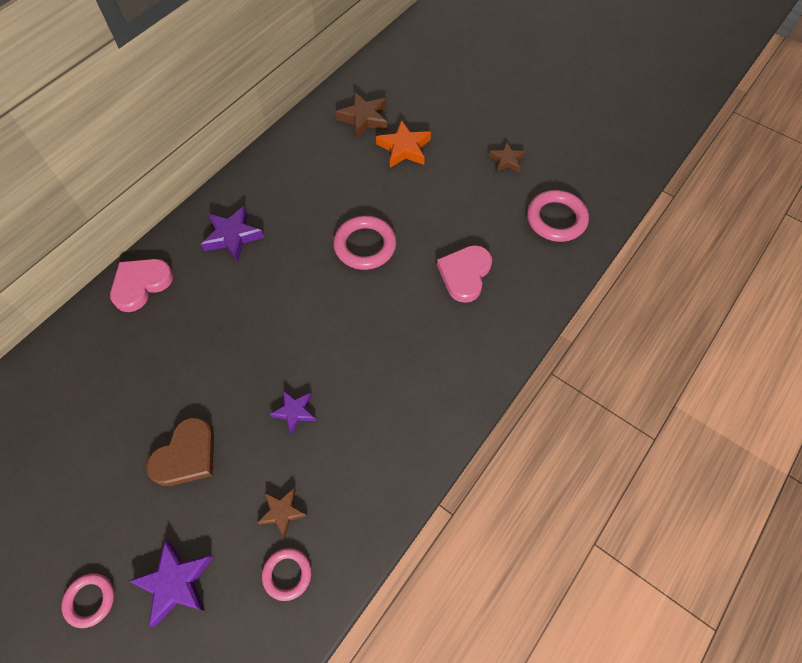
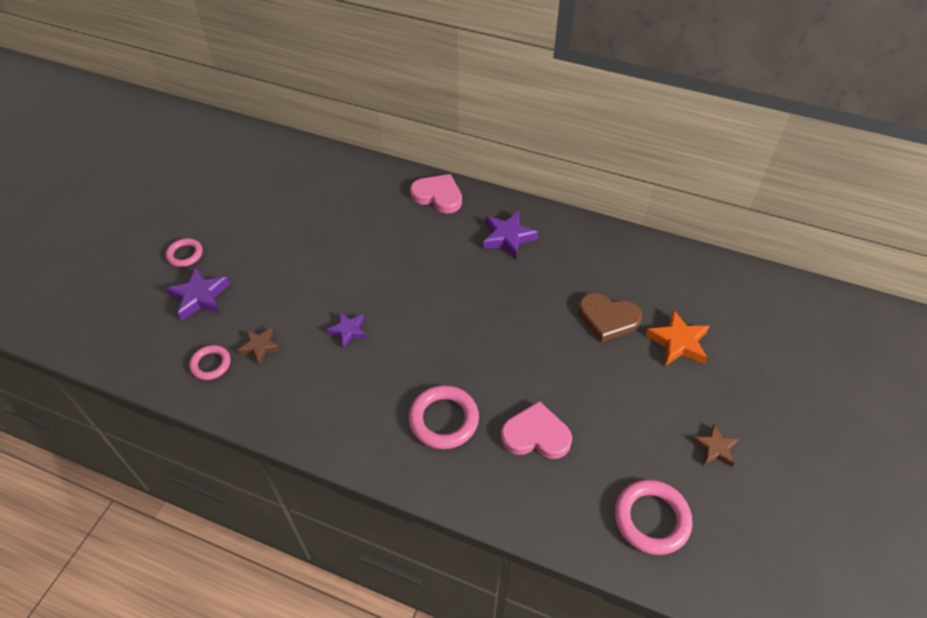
camera: 75 degrees right, 10 degrees down
brown heart [146,417,214,486] -> brown heart moved to [578,293,642,342]
pink ring [333,216,396,270] -> pink ring moved to [409,385,479,449]
brown star [335,92,388,139] -> none

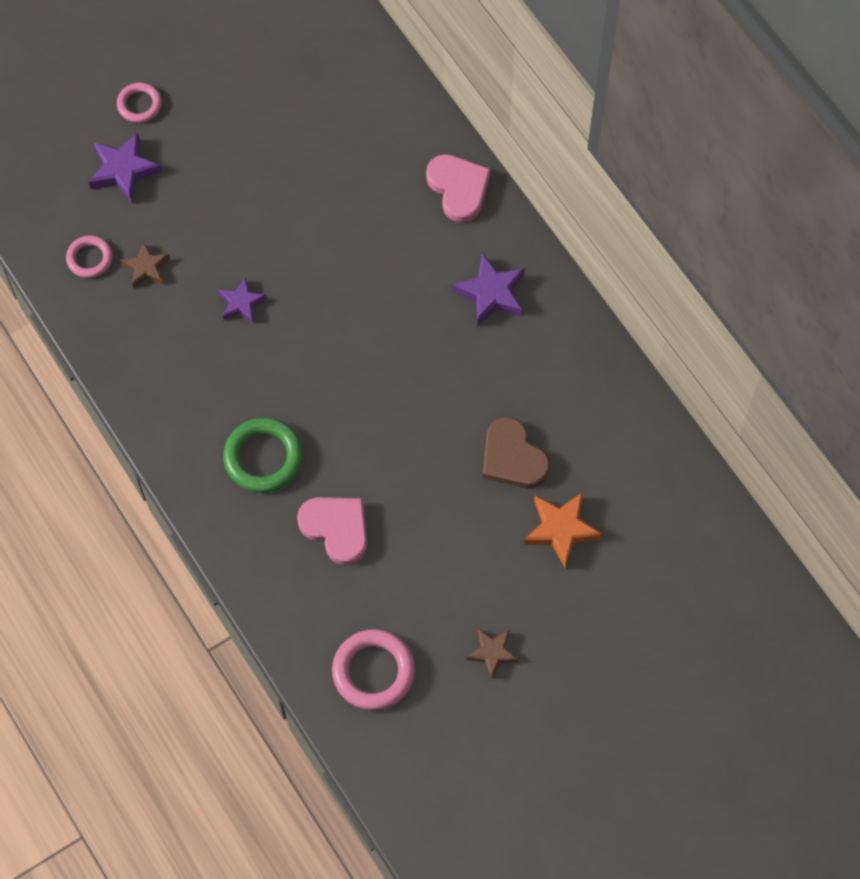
camera: 35 degrees right, 15 degrees up
pink ring [409,385,479,449] -> green ring [223,417,303,493]

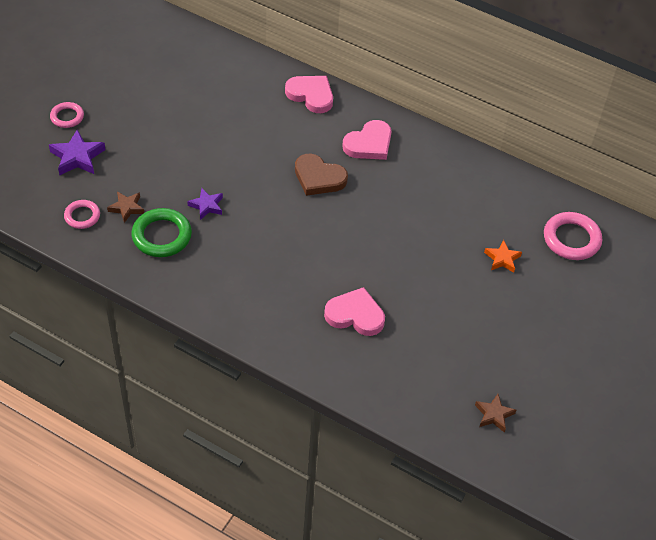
camera: 30 degrees left, 15 degrees down
green ring [223,417,303,493] -> green ring moved to [131,208,192,257]
pink ring [332,629,415,710] -> pink ring moved to [544,212,602,260]
purple star [452,253,525,326] -> pink heart [342,120,391,160]
brown star [467,629,518,679] -> brown star moved to [475,394,516,433]
brown heart [483,417,550,488] -> brown heart moved to [295,154,348,196]
orange star [524,492,603,568] -> orange star [484,240,522,273], size x0.65

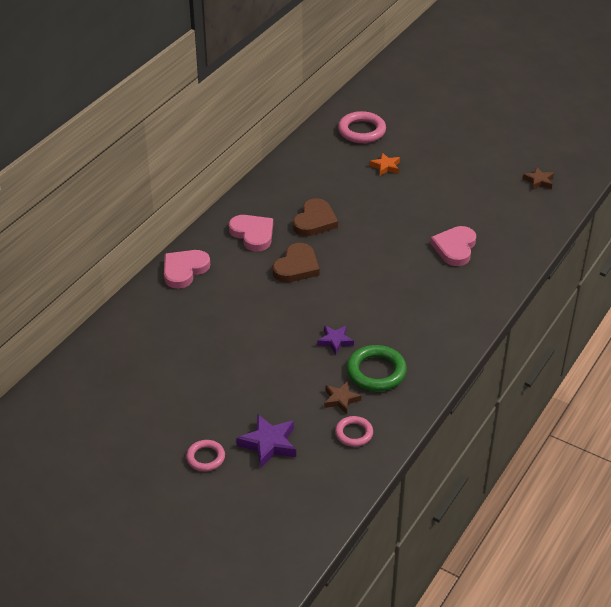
camera: 85 degrees left, 10 degrees down
none -> brown heart [293,198,338,236]

